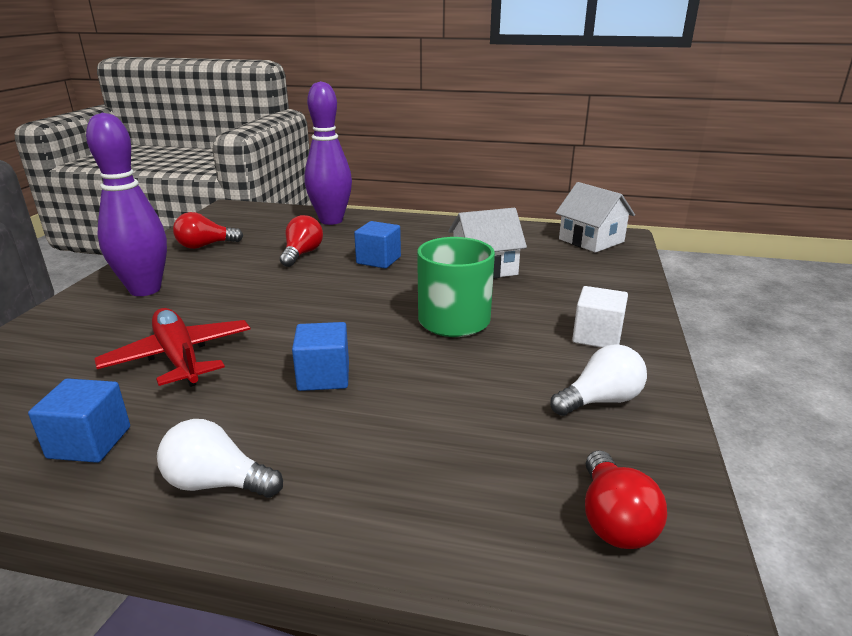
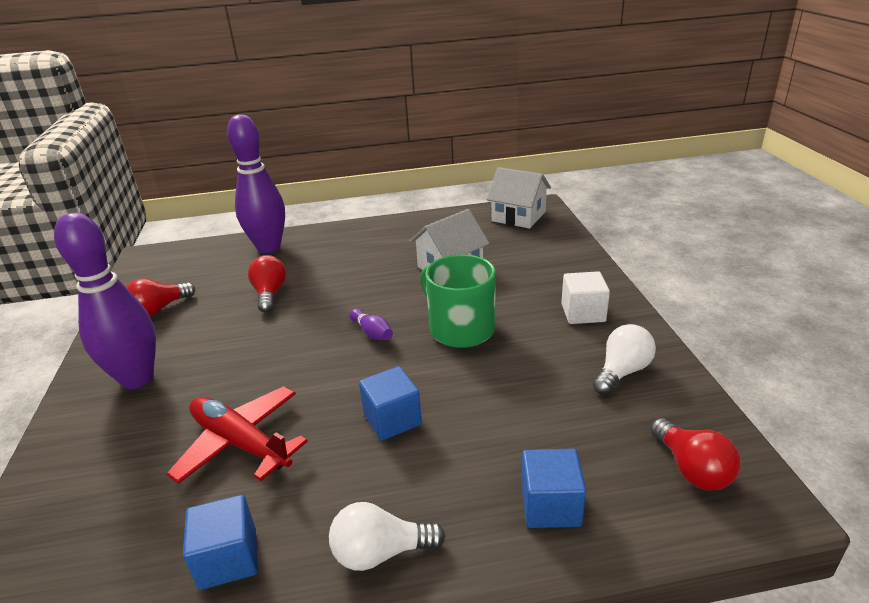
camera: 20 degrees left, 5 degrees up
blue cube [354,221,401,269] -> blue cube moved to [521,449,586,528]
none -> purple bowling pin [349,308,393,340]

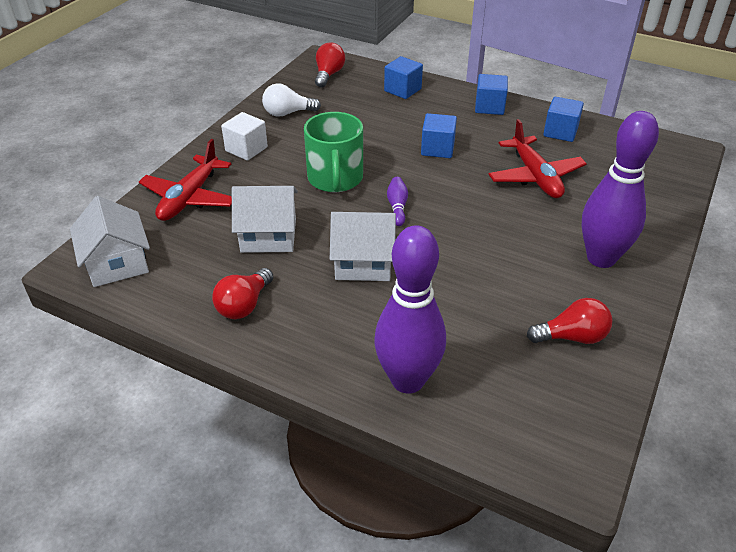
camera: 145 degrees left, 10 degrees up
red light bulb [248,255,286,313] -> red light bulb moved to [212,268,273,319]
white light bulb [329,502,445,571] -> blue cube [475,74,508,115]
none -> red plane [139,139,232,221]
none -> white house [330,212,396,281]

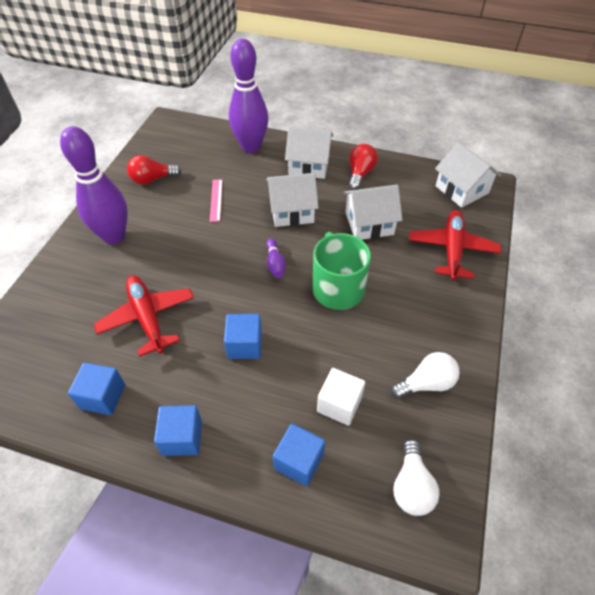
camera: 170 degrees right, 10 degrees up
white cube [221,112,268,161] -> white cube moved to [317,368,365,426]
red light bulb [315,42,345,87] -> white light bulb [393,439,440,516]
none -> pink ruler [210,180,222,222]
none -> white house [285,127,333,179]

